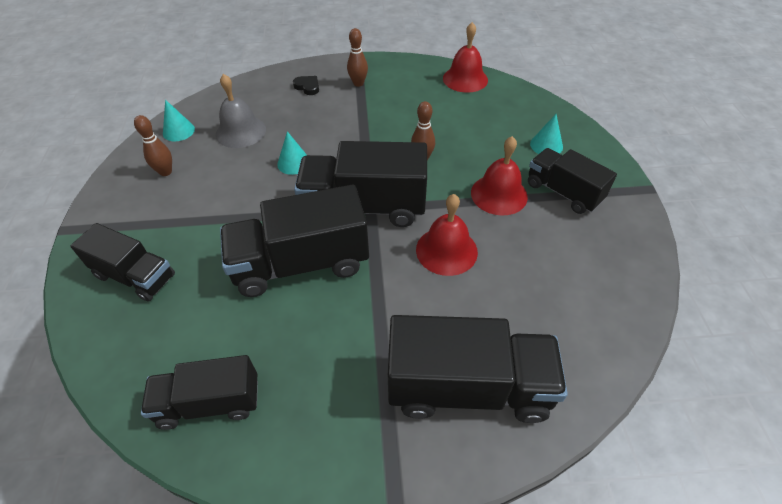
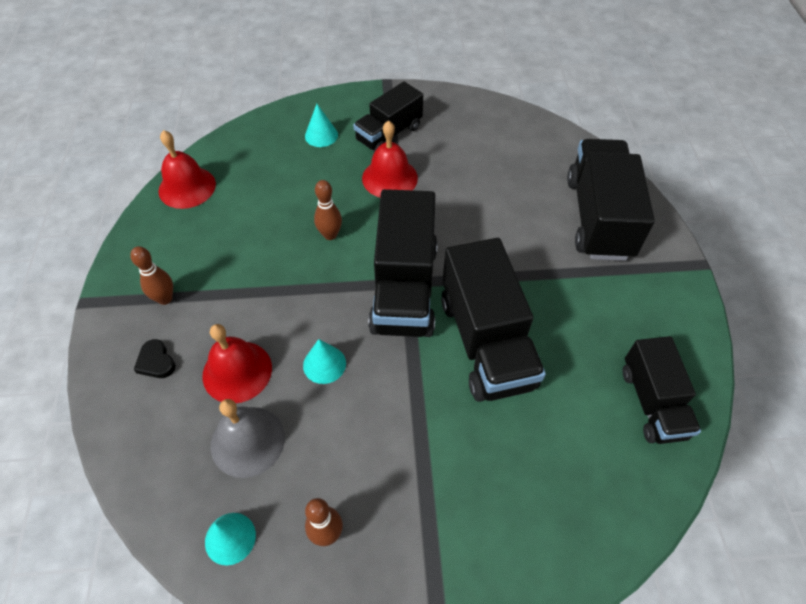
camera: 90 degrees left, 5 degrees up
black truck [70,223,175,302] -> none
black heart [293,76,319,95] -> black heart turned 75 degrees counterclockwise [134,339,176,378]
red bell [416,194,478,276] -> red bell moved to [202,324,272,403]

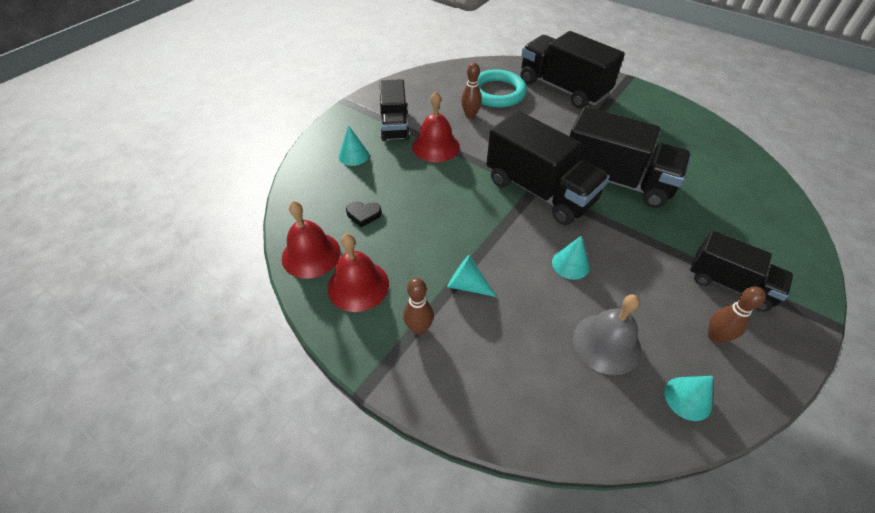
camera: 50 degrees left, 5 degrees down
black heart [134,339,176,378] -> black heart moved to [346,202,382,227]
red bell [202,324,272,403] -> red bell moved to [328,233,389,312]
brown bowling pin [314,180,342,240] -> brown bowling pin moved to [461,62,482,119]
black truck [622,336,701,444] -> black truck moved to [690,230,793,312]
none -> turquoise cone [447,255,497,297]
none -> turquoise ring [478,70,527,107]

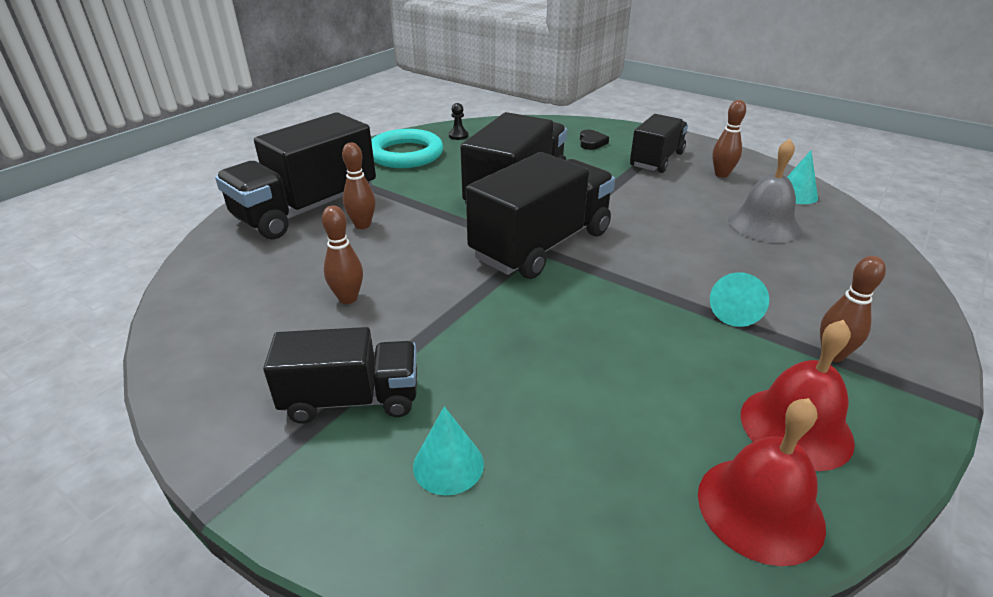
camera: 90 degrees left, 15 degrees down
black heart [346,202,382,227] -> black heart moved to [580,130,609,150]
red bell [412,91,460,162] -> none
turquoise ring [478,70,527,107] -> turquoise ring moved to [371,129,443,168]
turquoise cone [552,236,590,280] -> none
none -> brown bowling pin [342,143,375,229]
none -> black pawn [449,103,468,140]

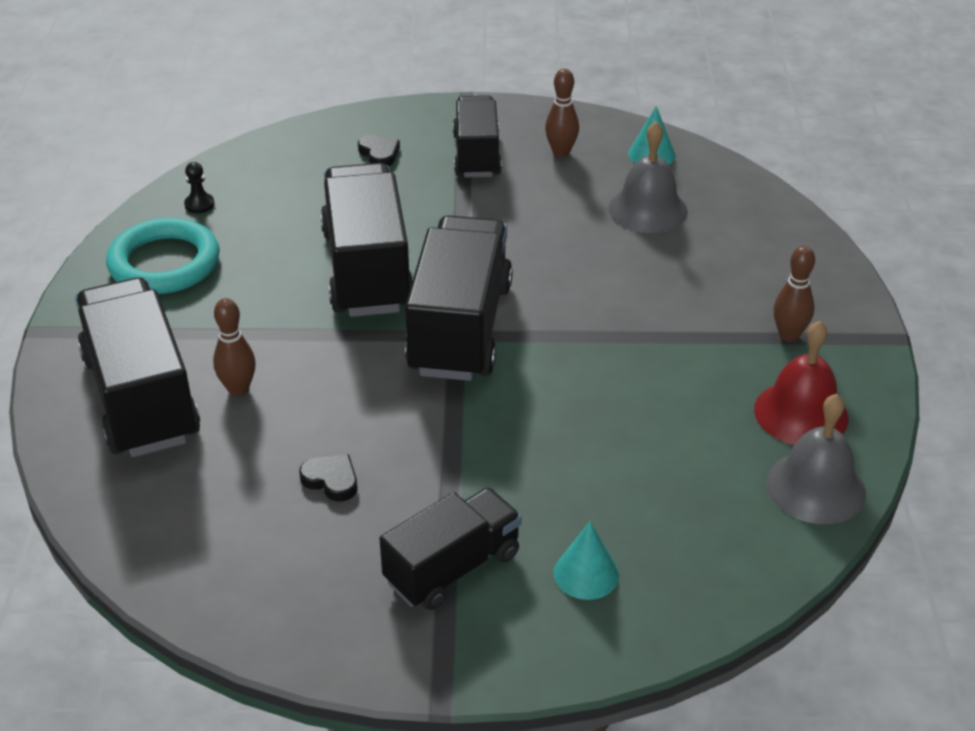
camera: 35 degrees left, 5 degrees up
black truck [215,112,376,239] -> black truck turned 150 degrees clockwise [75,277,200,457]
brown bowling pin [322,205,363,304] -> black heart [299,454,357,502]
red bell [698,398,826,566] -> grey bell [766,394,866,524]
turquoise cone [710,272,769,327] -> none

